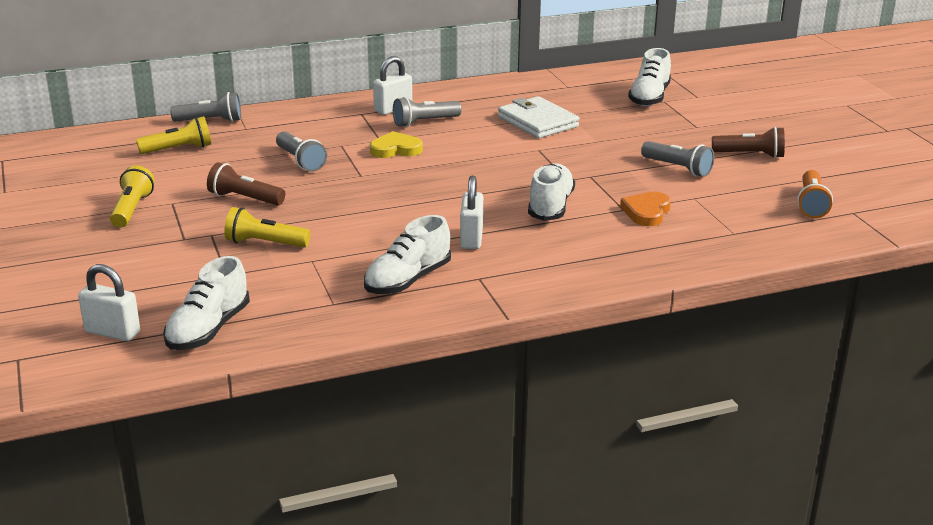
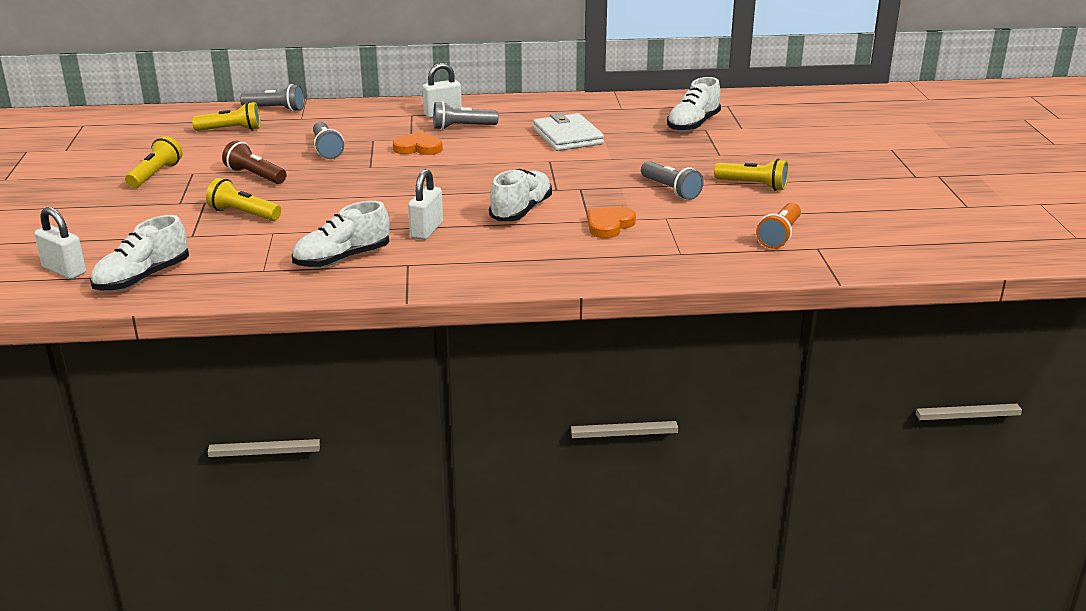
camera: 15 degrees right, 0 degrees up
yellow heart [370,131,423,158] -> orange heart [393,131,443,155]
brown flashlight [712,127,785,158] -> yellow flashlight [714,159,789,191]

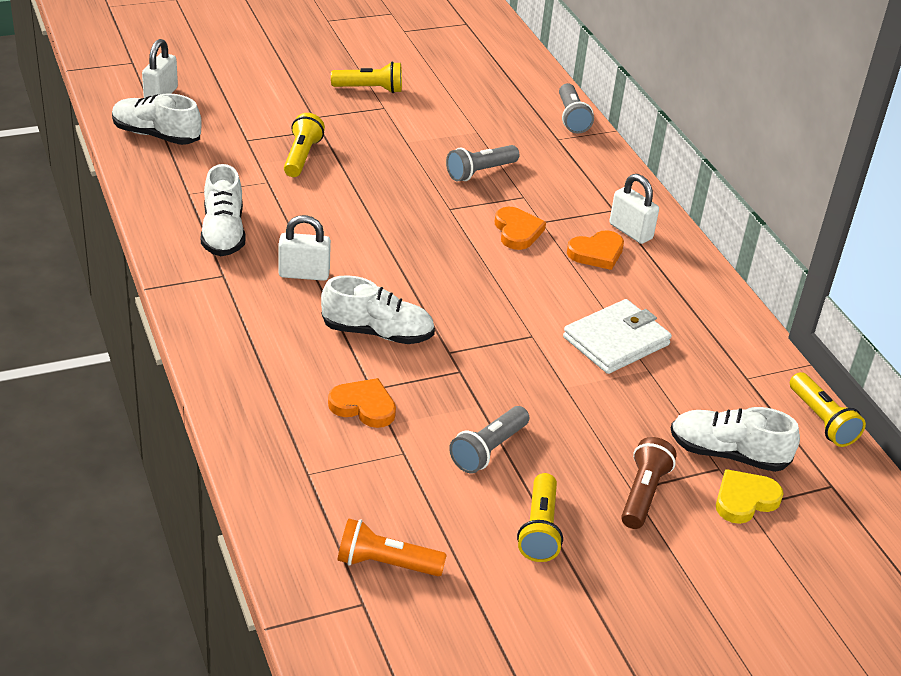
camera: 70 degrees right, 10 degrees up
yellow flashlight [192,102,261,131] -> yellow flashlight moved to [790,372,866,447]
brown flashlight [222,140,287,184] -> brown flashlight moved to [621,437,677,529]
white shoe [292,201,390,268] -> white shoe turned 135 degrees counterclockwise [201,164,245,256]
grey flashlight [433,101,499,130] -> orange heart [567,230,624,270]
none -> yellow heart [716,469,784,524]

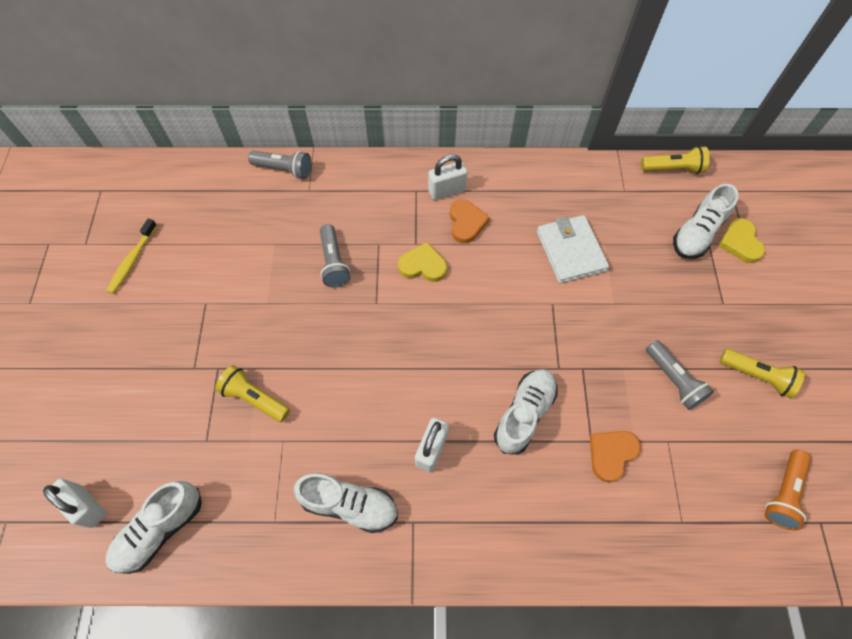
camera: 65 degrees left, 25 degrees up
yellow flashlight [331,62,402,93] -> none
orange heart [495,207,546,250] -> yellow heart [398,242,447,282]
brown flashlight [621,437,677,529] -> none
none -> yellow toothbrush [107,219,157,294]

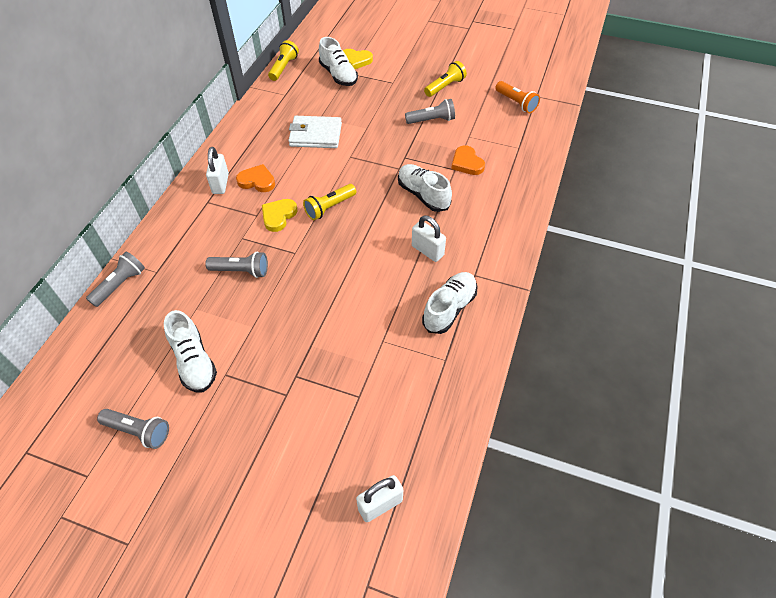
camera: 70 degrees left, 10 degrees down
white shoe [106,481,202,574] -> white shoe moved to [164,310,217,393]
yellow toothbrush [107,219,157,294] -> grey flashlight [97,409,169,449]
yellow flashlight [215,365,290,422] -> yellow flashlight moved to [303,184,356,220]

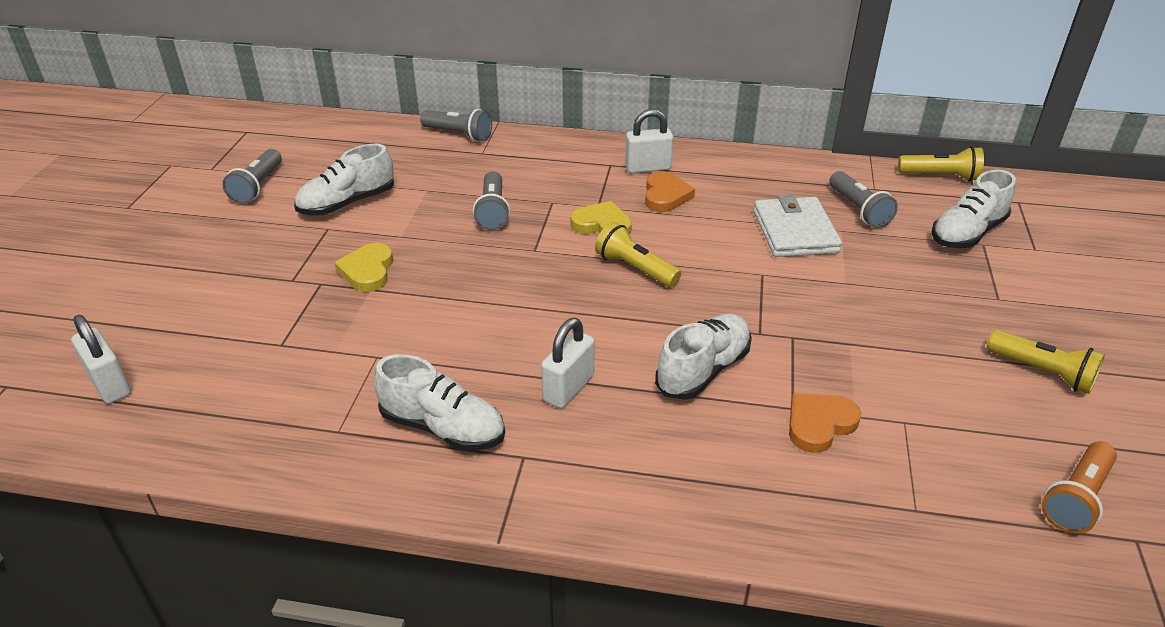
camera: 80 degrees right, 15 degrees down
yellow heart [343,49,373,69] -> yellow heart moved to [334,243,393,292]
grey flashlight [405,99,455,124] -> grey flashlight moved to [829,171,898,228]

